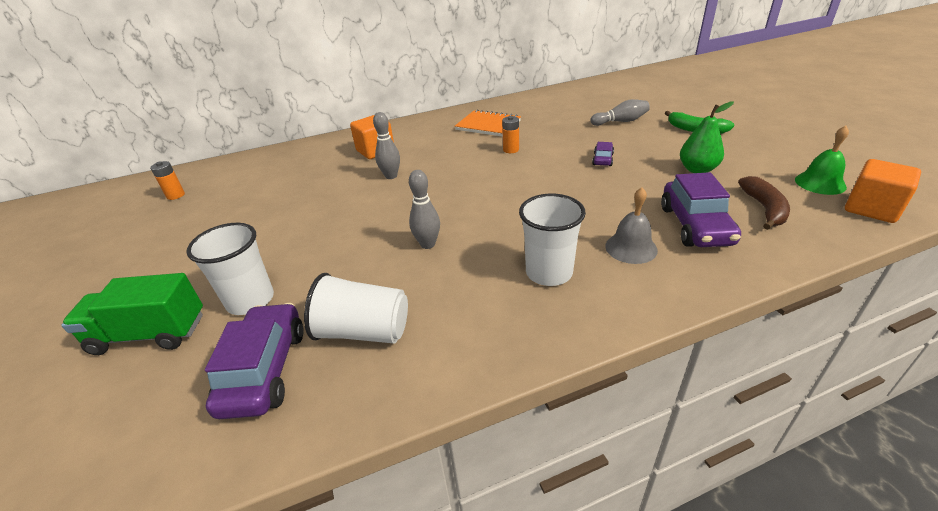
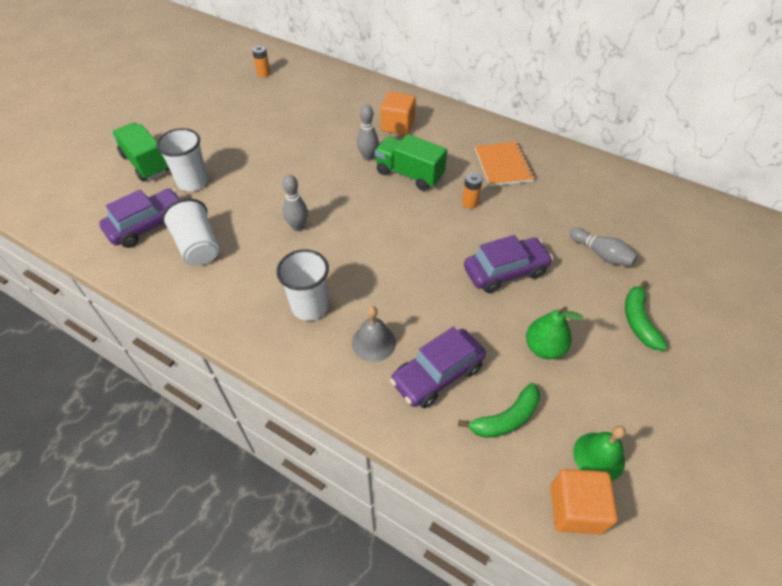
camera: 50 degrees right, 15 degrees up
purple car [592,142,614,166] -> purple car [464,235,553,293], size x2.00
brown banana [738,176,790,230] -> green banana [458,383,540,438]
none -> green truck [375,134,447,191]

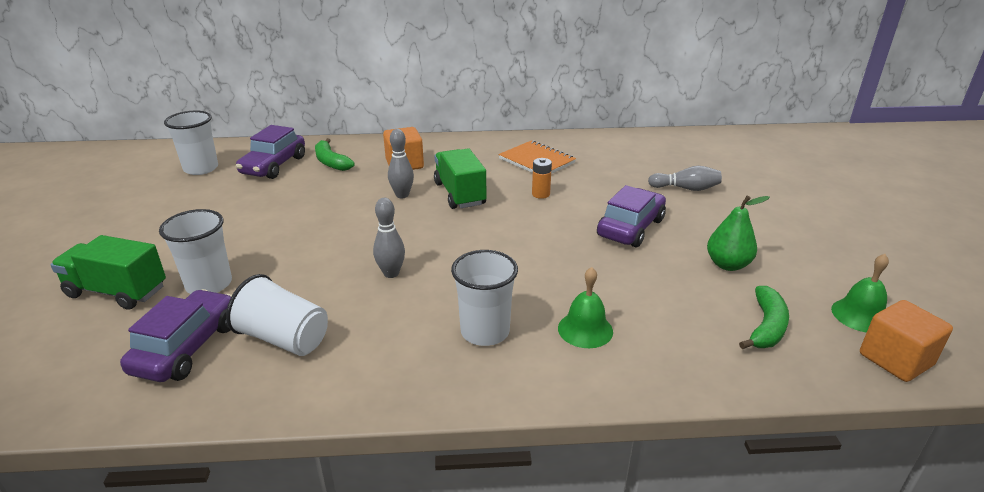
camera: 35 degrees left, 20 degrees down
orange battery [252,46,270,77] -> white cup [164,111,218,175]
grey bell [352,306,396,362] -> green bell [558,267,613,348]
green truck [375,134,447,191] -> green truck turned 75 degrees clockwise [434,148,486,209]
purple car [390,327,486,408] -> purple car moved to [236,125,305,179]
green banana [625,281,667,350] -> green banana moved to [315,138,355,171]

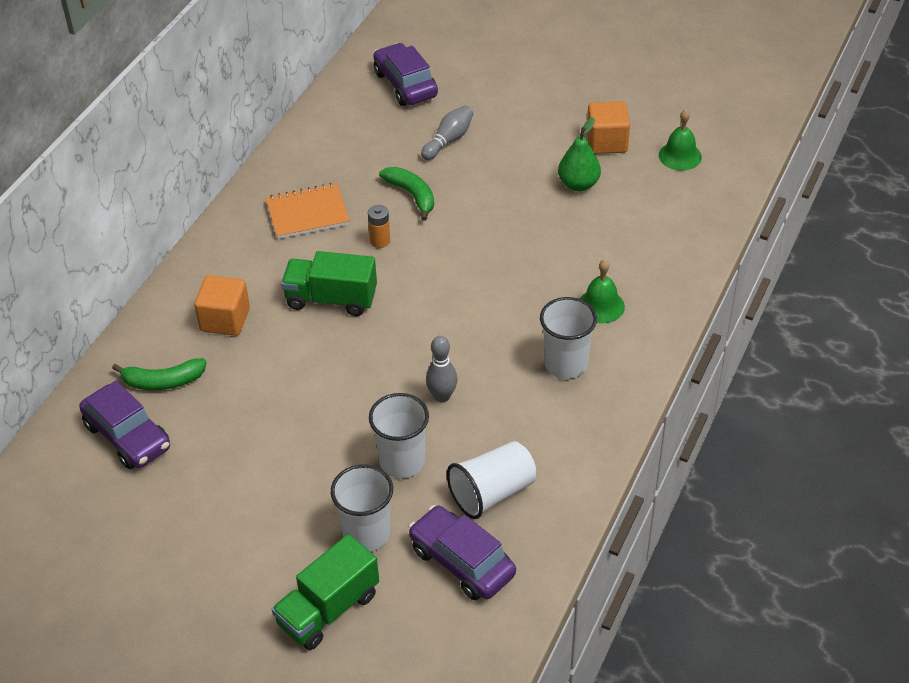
camera: 60 degrees left, 15 degrees up
white cup [164,111,218,175] -> white cup moved to [369,393,429,478]
grey bowling pin [388,129,414,198] -> none
purple car [597,185,666,247] -> purple car moved to [373,43,438,106]
green banana [739,286,789,349] -> green banana moved to [379,167,434,221]
orange cube [860,300,953,382] -> orange cube moved to [587,101,630,154]

